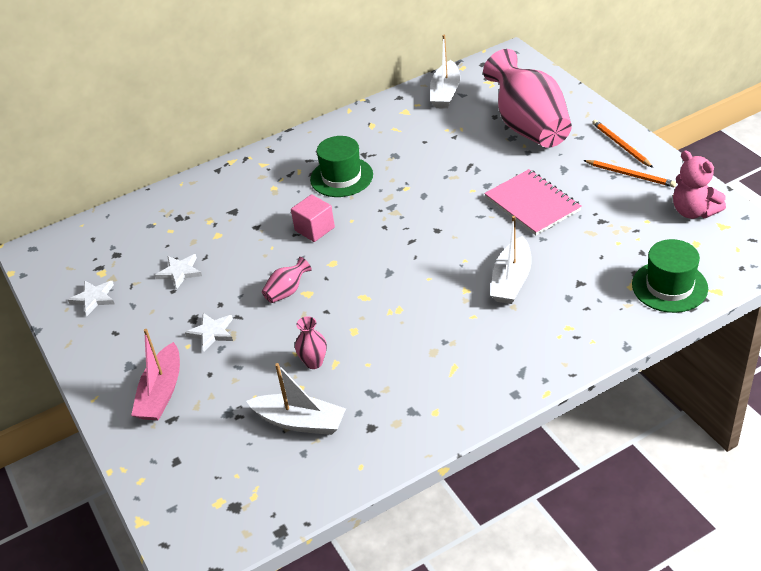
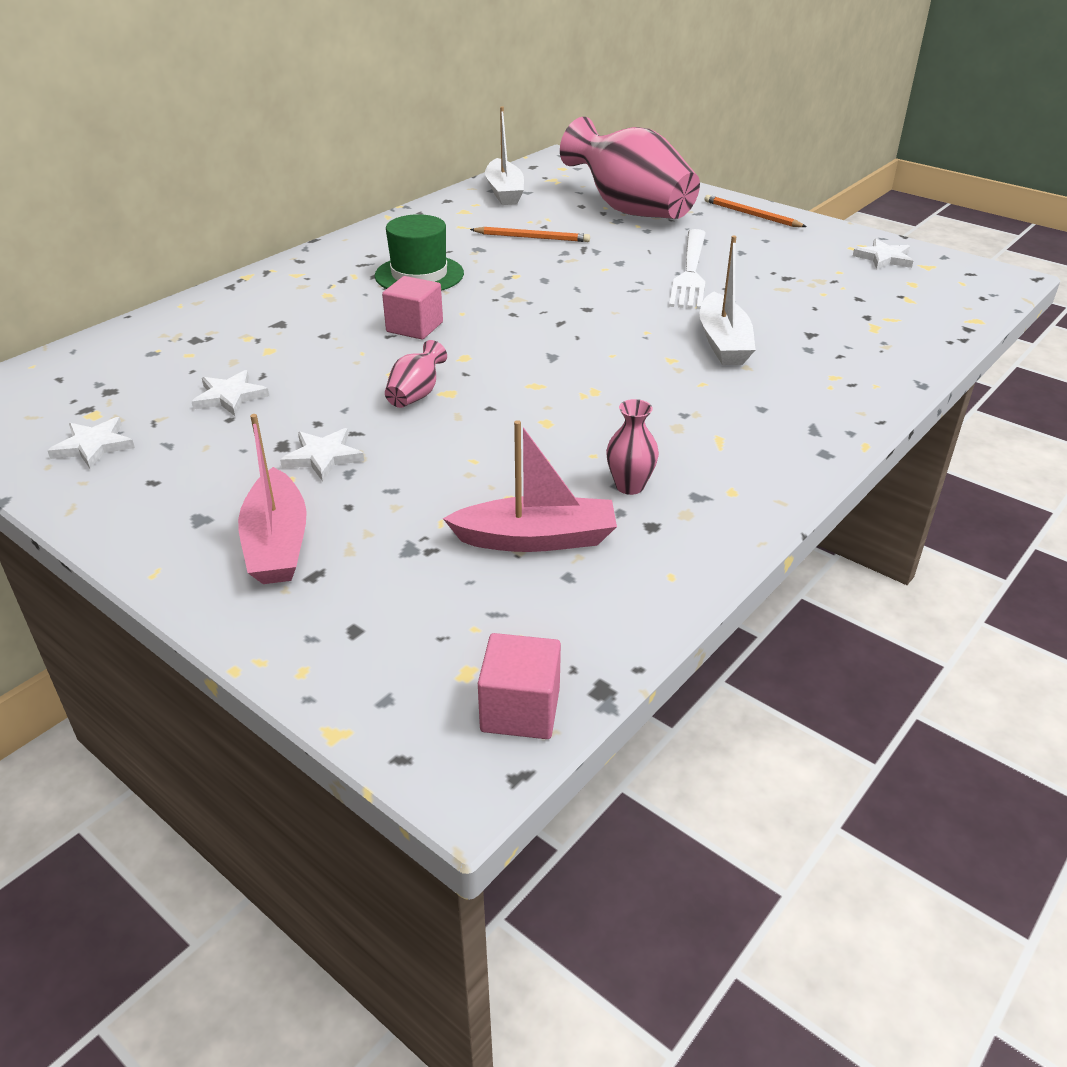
camera: 25 degrees left, 5 degrees down
white boat [246,363,346,435] -> pink boat [443,420,617,552]
pink vase [295,316,327,369] -> pink vase moved to [606,399,659,495]
pink notebook [484,169,582,235] -> white fork [669,229,706,309]
orange pencil [583,160,676,187] -> orange pencil moved to [470,227,590,242]
green hat [632,239,708,313] -> none
pink teddy bear [673,150,726,219] -> white star [853,239,913,270]
none -> pink cube [478,633,561,739]

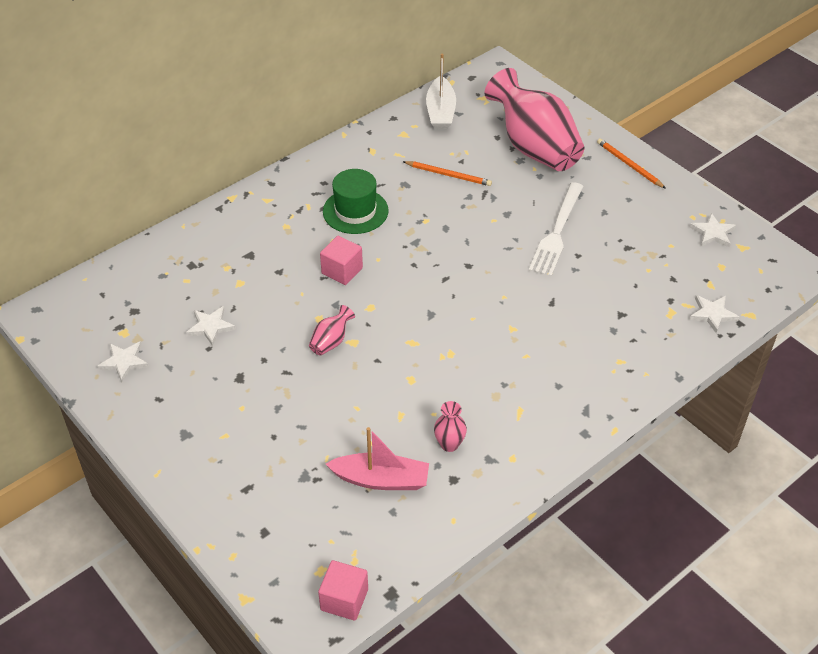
camera: 10 degrees right, 10 degrees up
pink boat [238,414,307,584] -> none
white star [280,428,364,481] -> white star moved to [689,295,739,333]
white boat [700,236,756,365] -> none

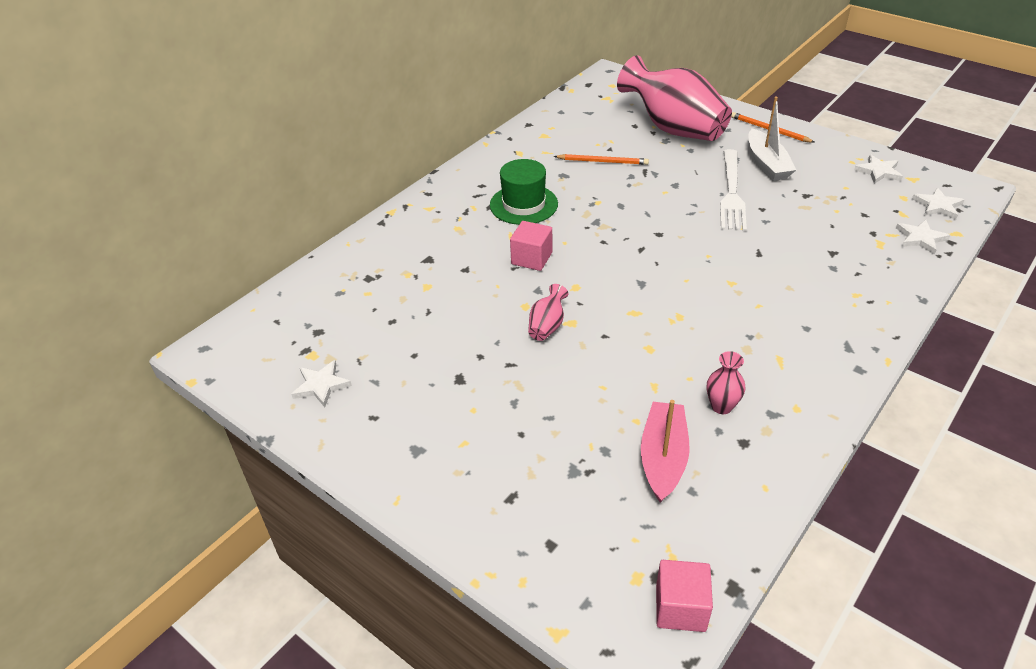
camera: 10 degrees left, 5 degrees down
white star [186,306,236,346] -> white star moved to [912,187,964,220]
pink boat [326,427,429,490] -> pink boat turned 75 degrees counterclockwise [641,400,689,503]
white boat [426,54,456,130] -> white boat moved to [748,96,796,181]

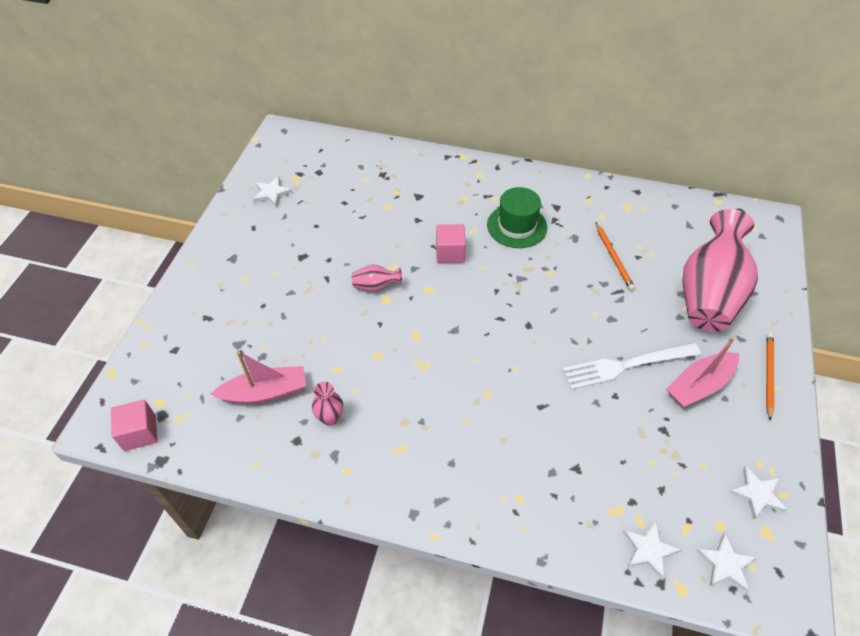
camera: 65 degrees right, 10 degrees up
white boat [748,96,796,181] -> pink boat [666,337,739,407]

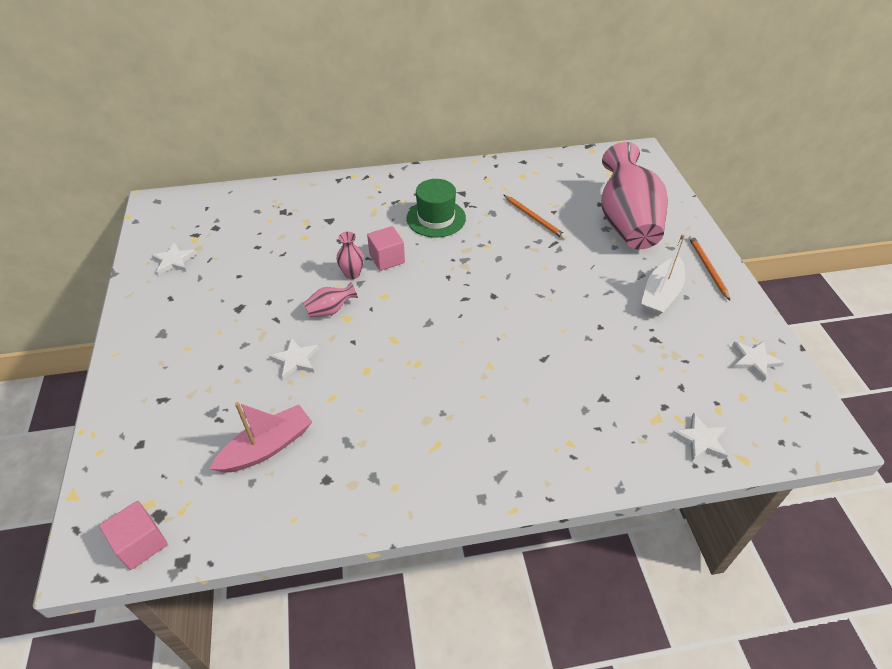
camera: 25 degrees left, 5 degrees down
pink vase [312,382,343,426] -> pink vase moved to [336,232,364,279]
white fork [562,343,701,390] -> none
pink boat [666,337,739,407] -> white boat [641,234,685,316]
white star [696,533,756,592] -> white star moved to [269,337,319,379]

